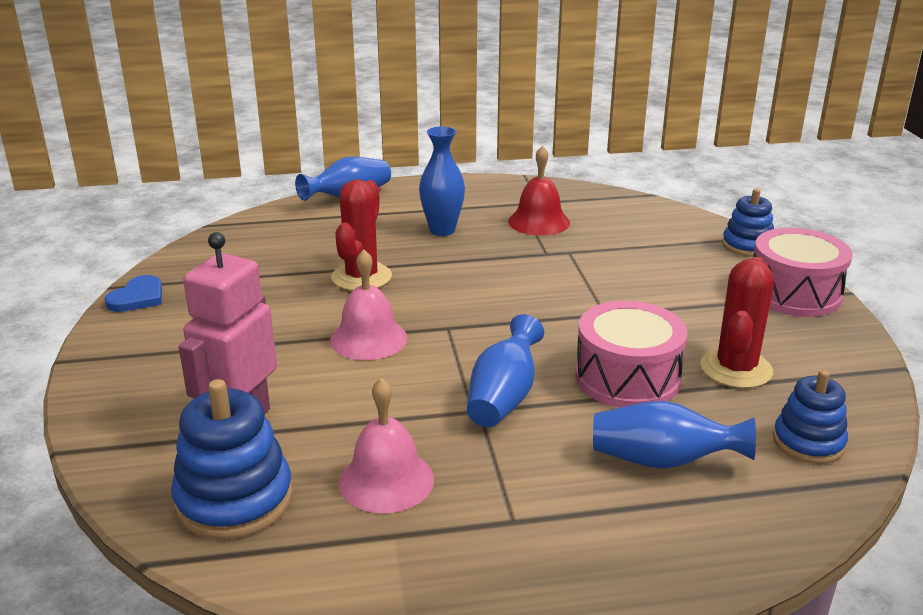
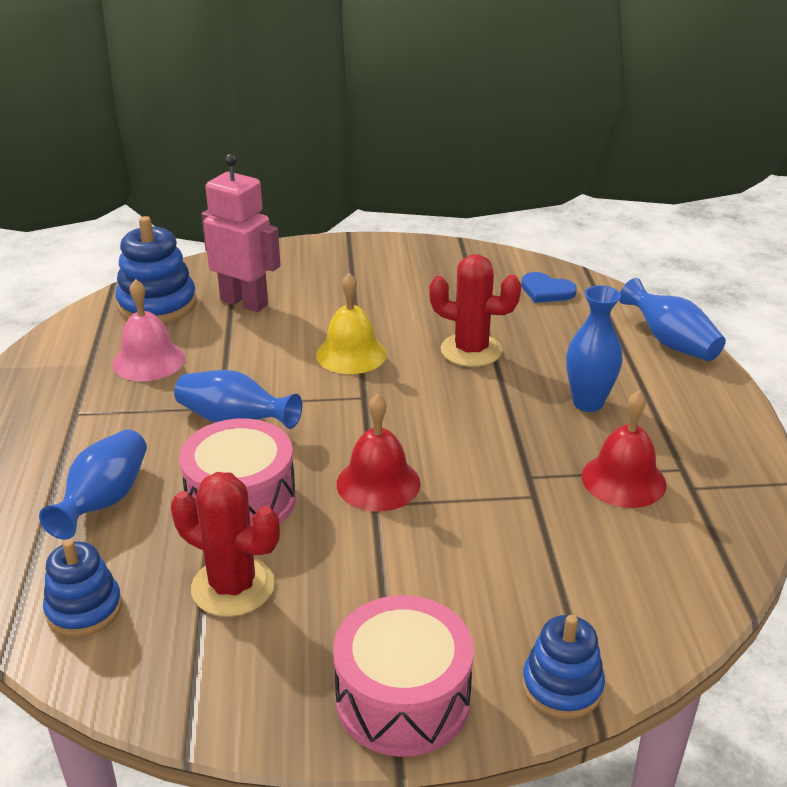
camera: 95 degrees right, 5 degrees up
blue heart [105,275,162,312] -> blue heart moved to [521,272,577,303]
pink bell [330,249,407,360] -> yellow bell [316,273,387,374]
none -> red bell [337,394,420,512]

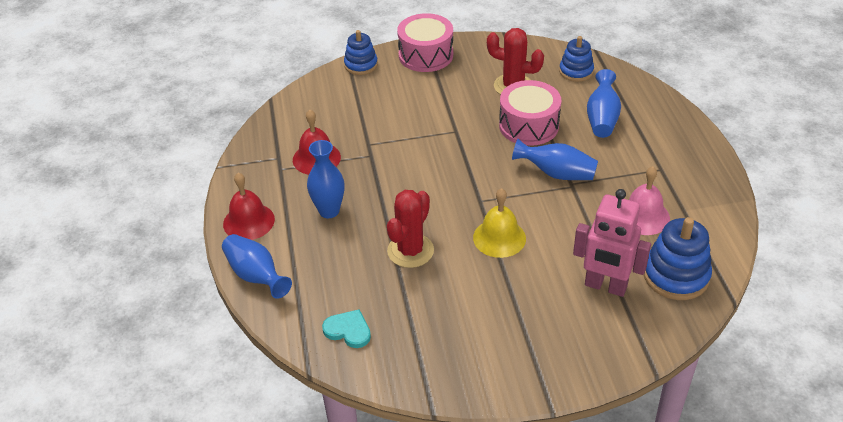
camera: 175 degrees right, 10 degrees up
red bell [337,394,420,512] -> red bell moved to [223,173,275,240]
red cactus [429,254,521,367] -> red cactus turned 75 degrees counterclockwise [387,190,434,268]
blue heart [521,272,577,303] -> turquoise heart [322,309,371,348]

